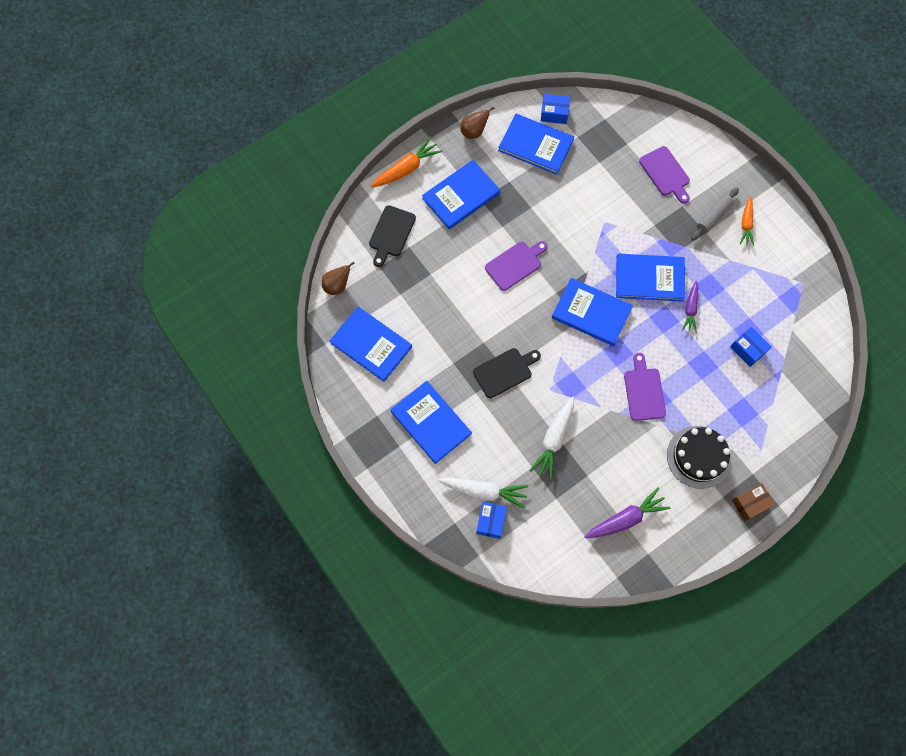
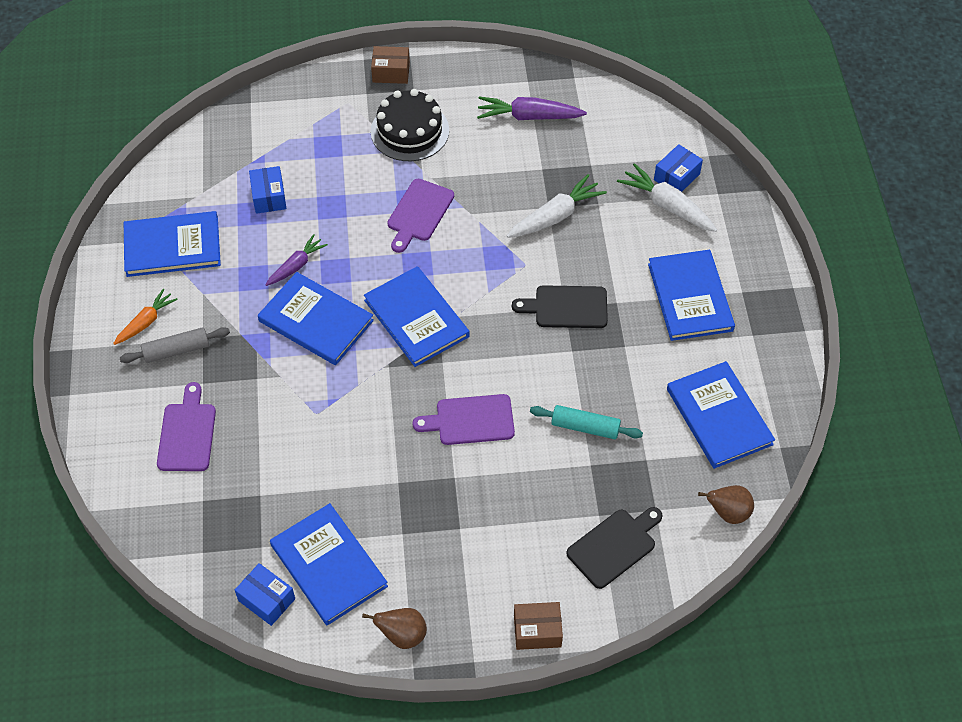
camera: 150 degrees left, 15 degrees down
orange carrot [371,137,443,187] -> brown box [514,602,563,650]
blue book [422,160,500,229] -> blue book moved to [124,211,221,277]
none -> turquoise rolling pin [530,405,643,439]

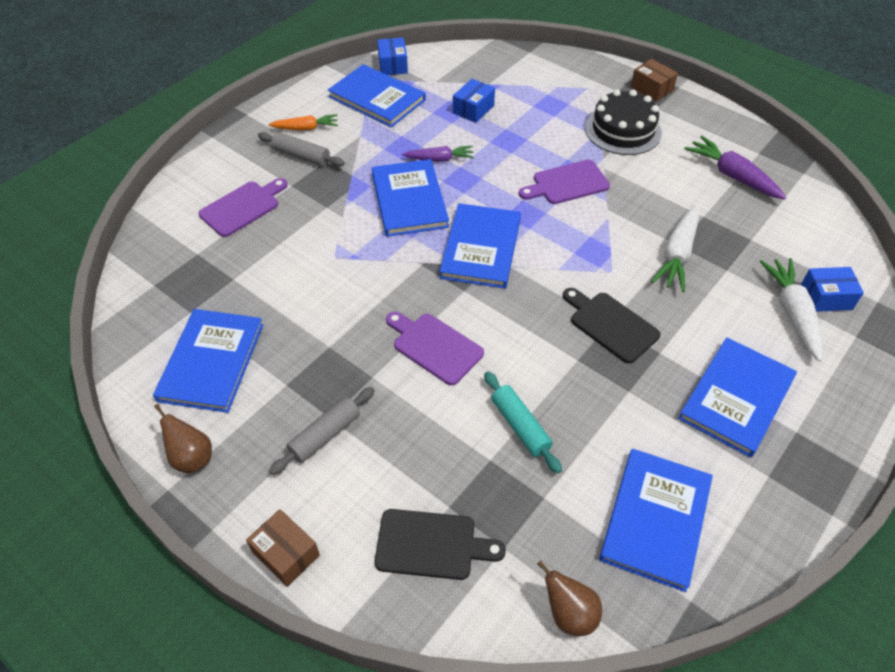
camera: 45 degrees right, 5 degrees down
blue box [235,563,295,626] -> blue box moved to [377,38,408,75]
white carrot [507,174,607,238] -> white carrot turned 105 degrees clockwise [651,205,700,292]
none -> grey rolling pin [269,387,375,475]

